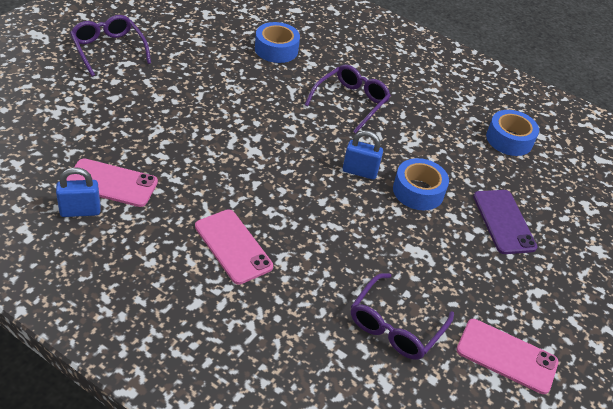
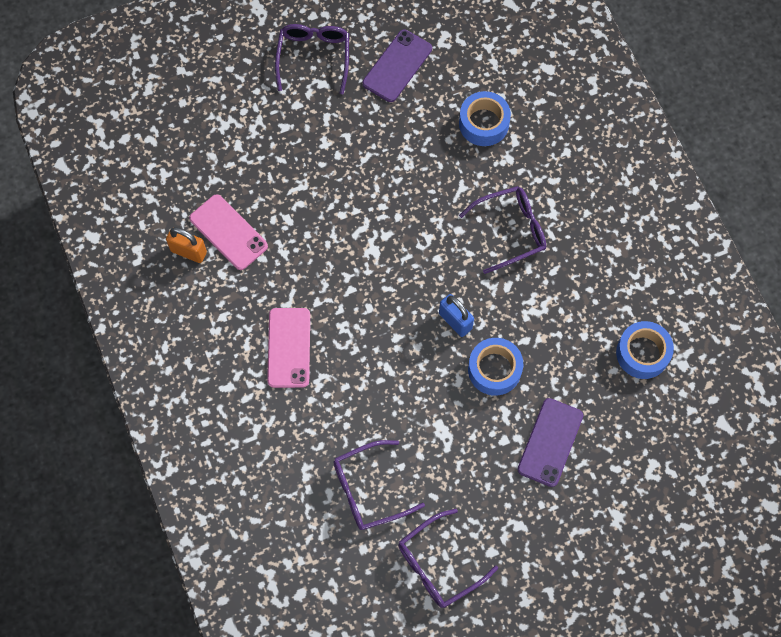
camera: 40 degrees right, 25 degrees up
blue padlock [56,167,100,217] -> orange padlock [166,227,207,263]
pink phone [456,319,559,394] -> purple glasses [398,509,498,608]
none -> purple phone [363,30,432,102]

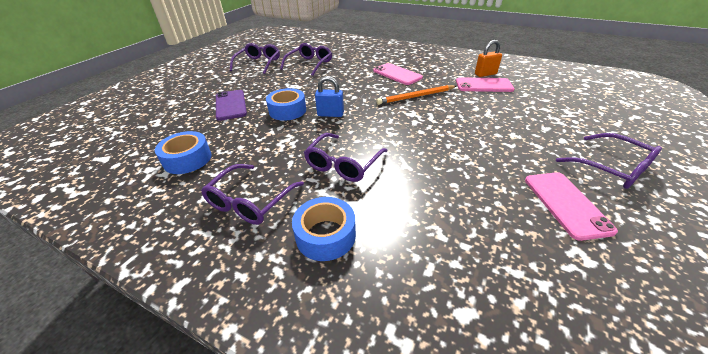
camera: 140 degrees right, 30 degrees down
purple phone [363,30,432,102] -> pink phone [525,172,618,241]
blue tape [459,91,511,146] -> blue tape moved to [292,197,356,261]
none -> purple glasses [201,164,304,225]
none -> orange pencil [376,85,456,105]

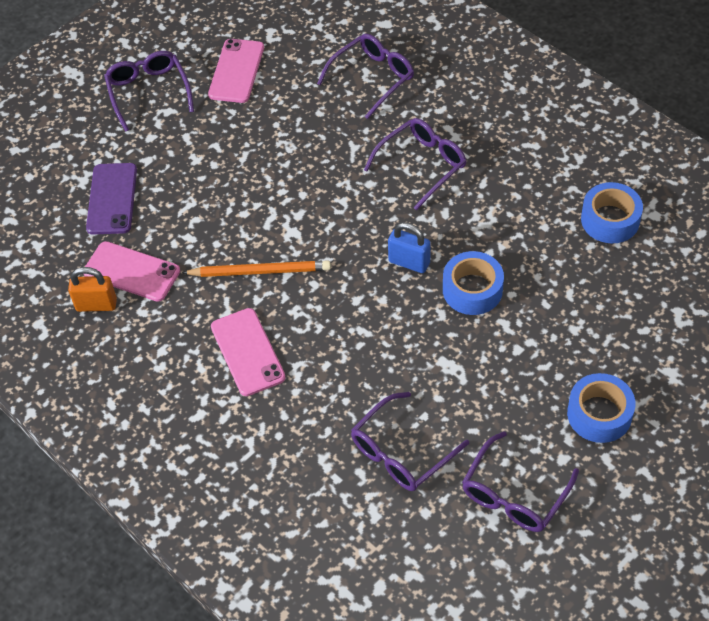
camera: 160 degrees left, 15 degrees up
purple glasses [201,164,304,225] -> purple glasses moved to [317,34,414,119]
purple phone [216,90,247,121] -> purple phone moved to [86,163,137,234]
blue tape [292,197,356,261] -> blue tape moved to [567,373,635,443]

